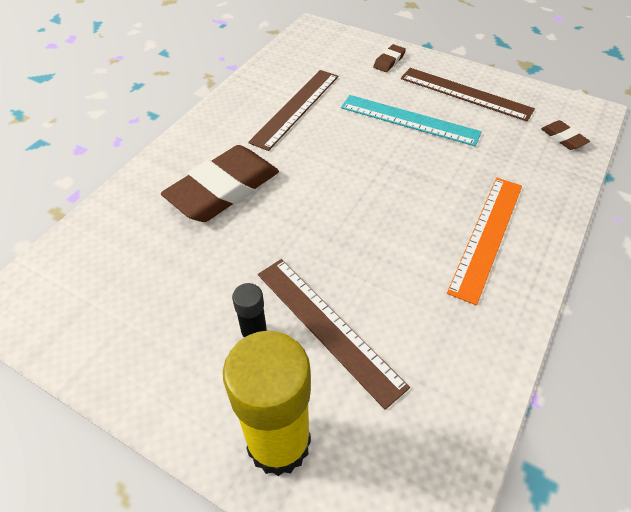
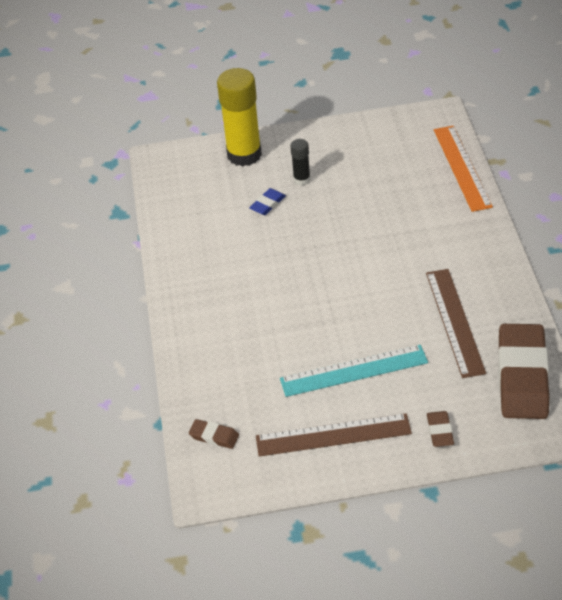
camera: 145 degrees right, 5 degrees down
brown eraser [161,145,279,222] -> brown eraser moved to [498,324,549,419]
brown ruler [258,259,410,410] -> blue eraser [249,188,286,215]
orange ruler [447,178,522,305] -> orange ruler moved to [434,126,493,212]

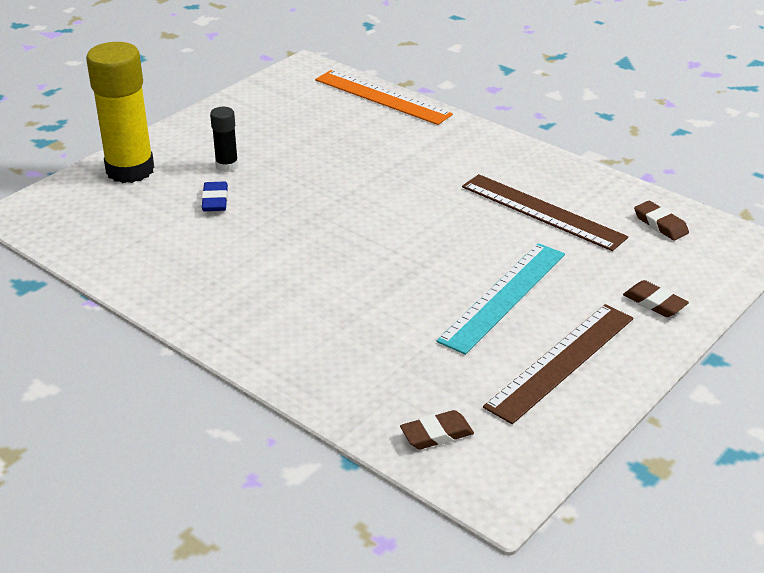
camera: 45 degrees left, 10 degrees down
brown eraser [498,324,549,419] -> brown eraser [634,201,689,240], size x0.43

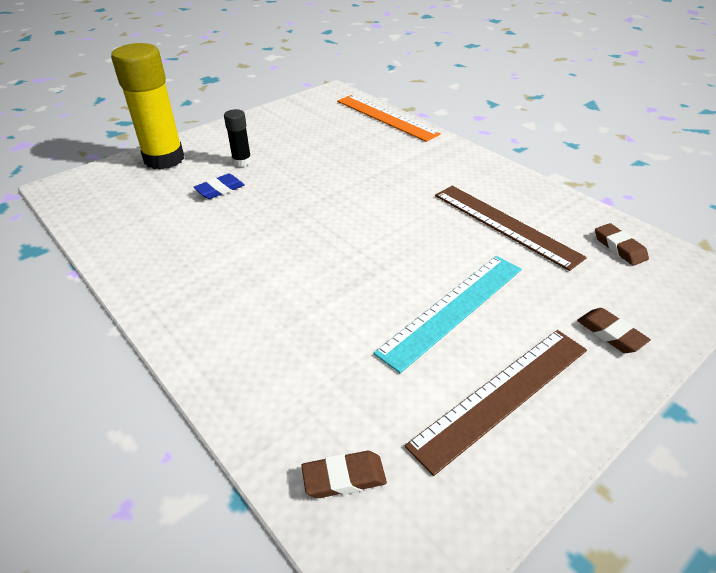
camera: 10 degrees right, 5 degrees up
blue eraser [202,181,228,211] -> blue eraser turned 45 degrees clockwise [194,174,244,199]

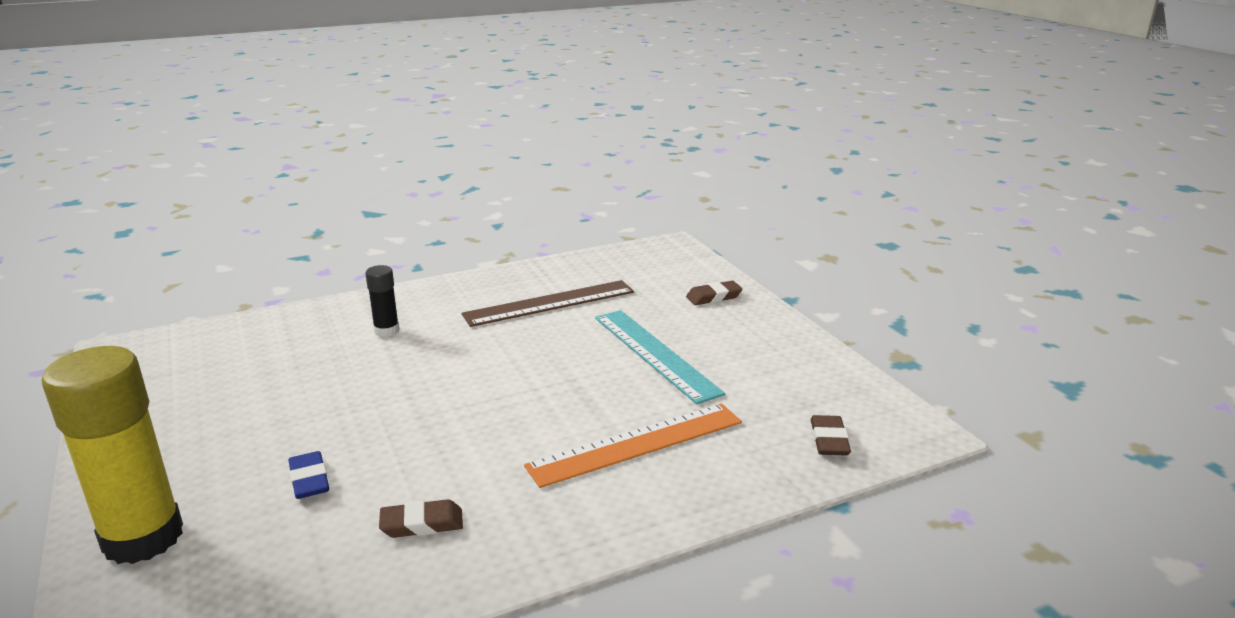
camera: 75 degrees left, 15 degrees down
black glue stick [224,109,252,167] -> black glue stick moved to [365,265,400,337]
orange ruler [337,95,441,142] -> orange ruler moved to [524,404,742,488]
brown ruler [405,330,587,476] -> none
brown eraser [595,223,649,266] -> brown eraser moved to [379,499,463,538]

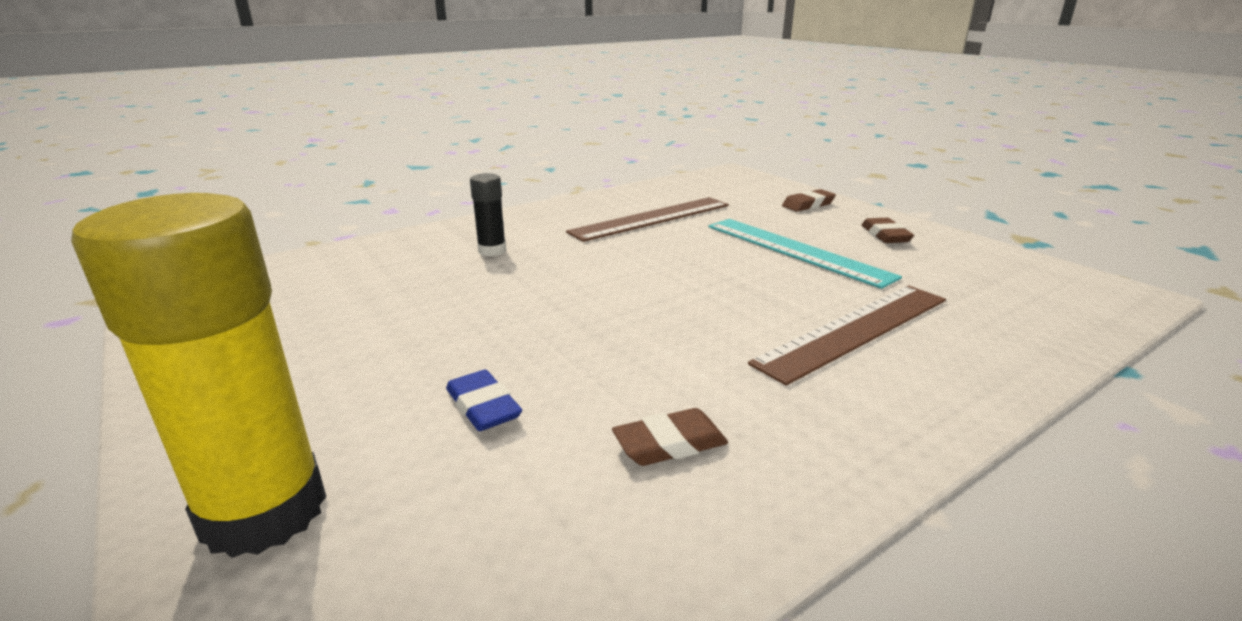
camera: 10 degrees left, 0 degrees up
orange ruler [524,404,742,488] -> brown ruler [748,285,946,386]
brown eraser [811,415,851,456] -> brown eraser moved to [861,218,914,243]

